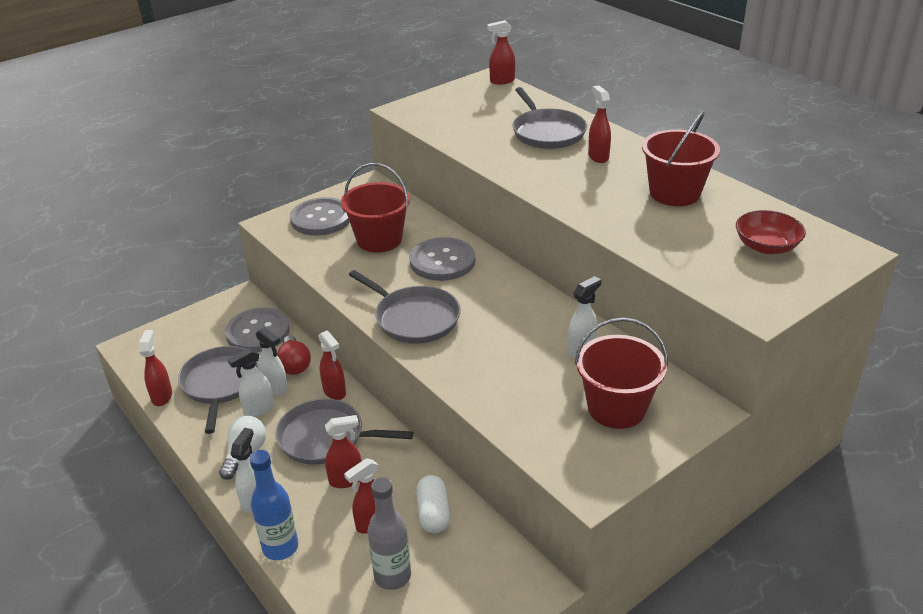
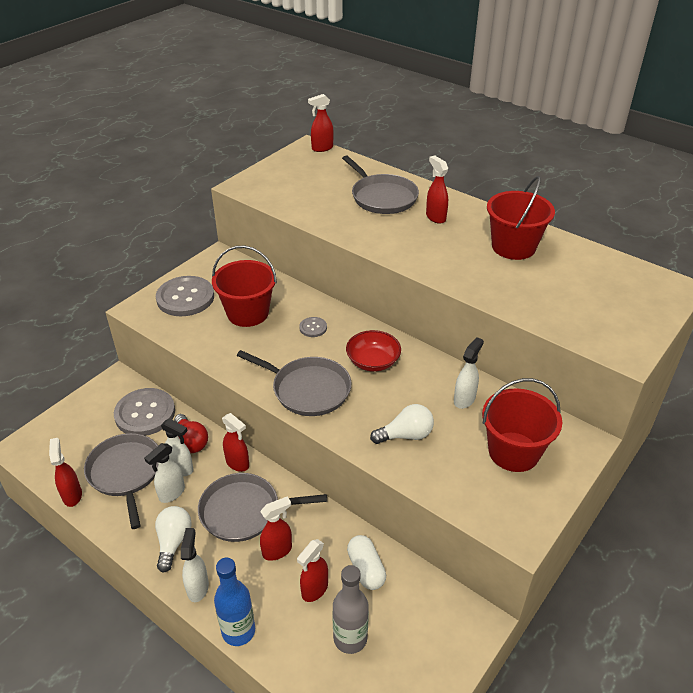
camera: 15 degrees left, 5 degrees up
grey button [409,237,475,281] -> grey button [299,317,327,337], size x0.46
red bowl [736,210,806,254] -> red bowl moved to [346,330,401,372]
none -> white light bulb [370,404,434,444]

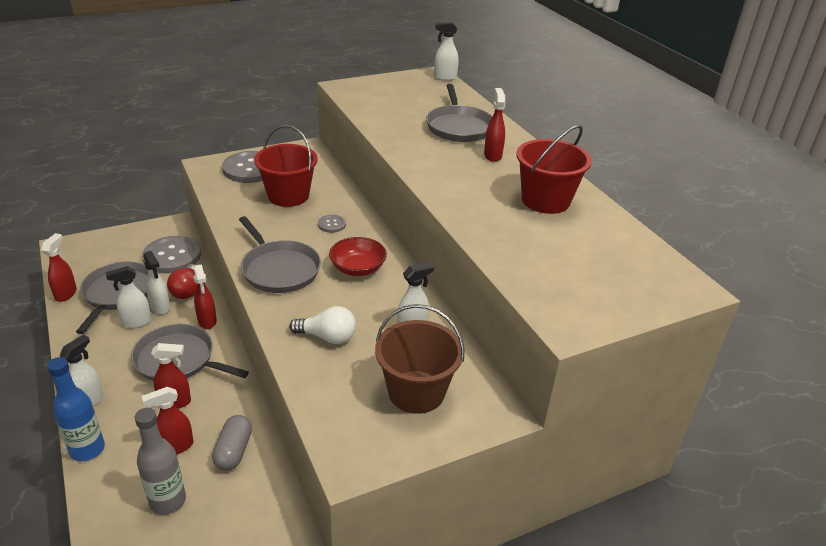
camera: 25 degrees right, 5 degrees down
white light bulb [155,506,192,572] -> none
red spray bottle [308,94,334,152] -> white spray bottle [434,22,459,81]
white capsule [347,535,386,590] -> grey capsule [212,415,252,471]
red bucket [482,378,562,472] -> brown bucket [375,304,465,414]

